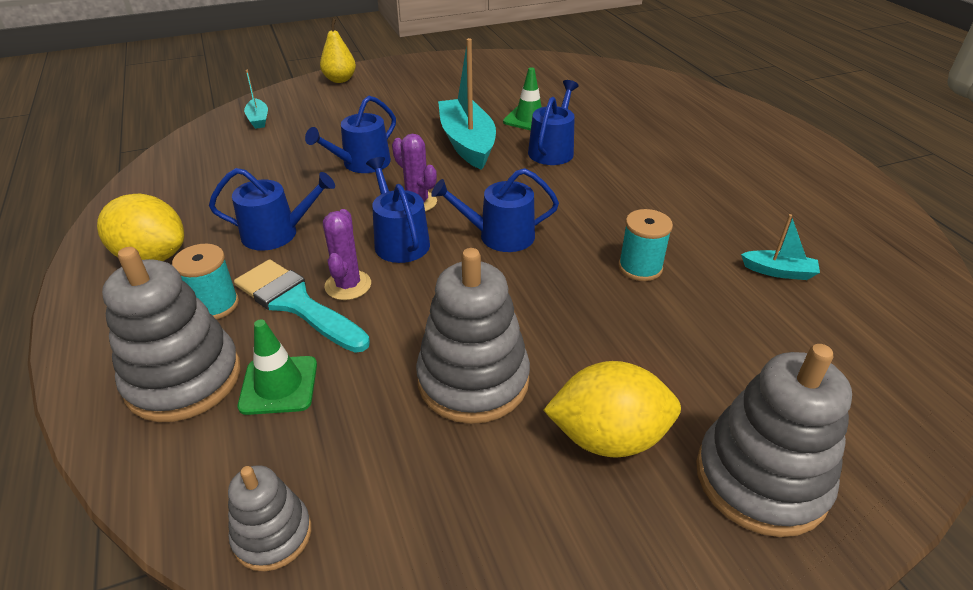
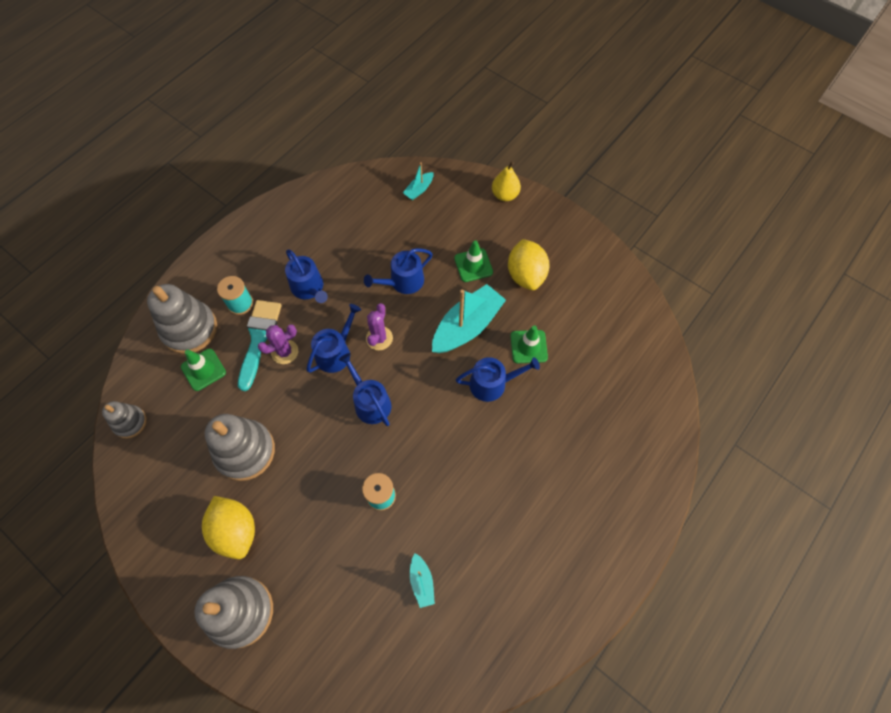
camera: 60 degrees right, 25 degrees up
yellow lemon [97,194,184,261] -> yellow lemon moved to [508,239,549,290]
blue watering can [305,96,396,173] -> blue watering can turned 45 degrees counterclockwise [364,248,433,294]
none -> green traffic cone [454,240,493,282]

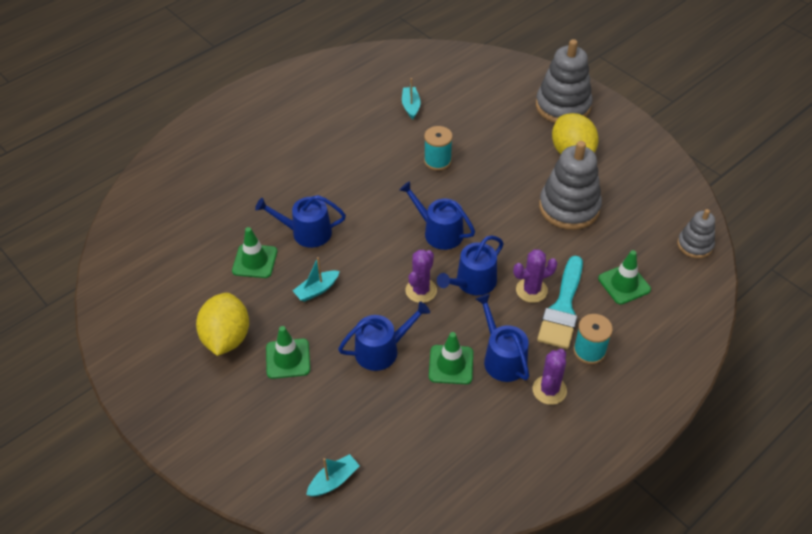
camera: 170 degrees left, 15 degrees down
grey stacking toy [147,284,217,354] -> none
blue watering can [339,353,391,426] -> blue watering can turned 150 degrees clockwise [399,181,475,250]
turquoise boat [432,284,506,353] -> turquoise boat [293,257,340,302], size x0.48
yellow pear [492,162,521,201] -> none
none -> green traffic cone [429,332,473,384]
none -> purple cactus [533,349,567,405]

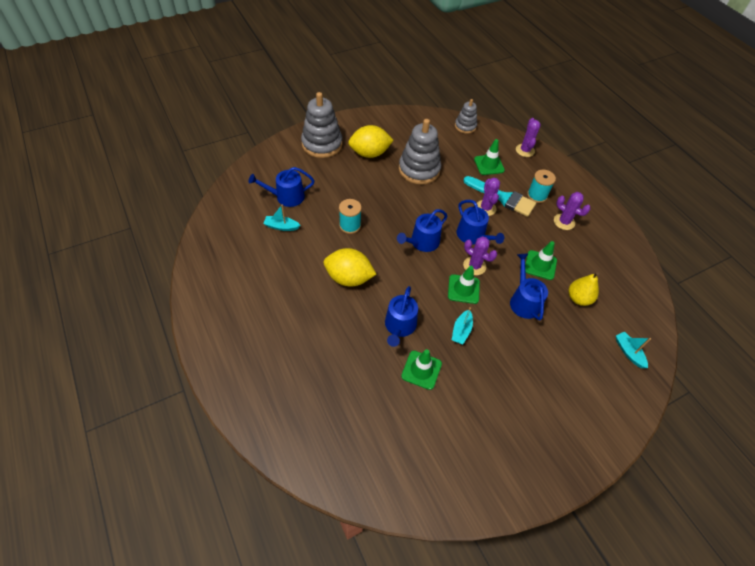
camera: 80 degrees left, 5 degrees up
yellow lemon [196,293,249,356] -> yellow lemon moved to [324,248,376,287]
green traffic cone [266,326,310,379] -> green traffic cone moved to [448,266,480,304]
turquoise boat [293,257,340,302] -> turquoise boat turned 45 degrees clockwise [452,307,473,344]
blue watering can [476,294,529,382] -> blue watering can moved to [249,167,314,207]
none -> purple cactus [516,118,541,157]
none -> yellow pear [569,272,599,306]

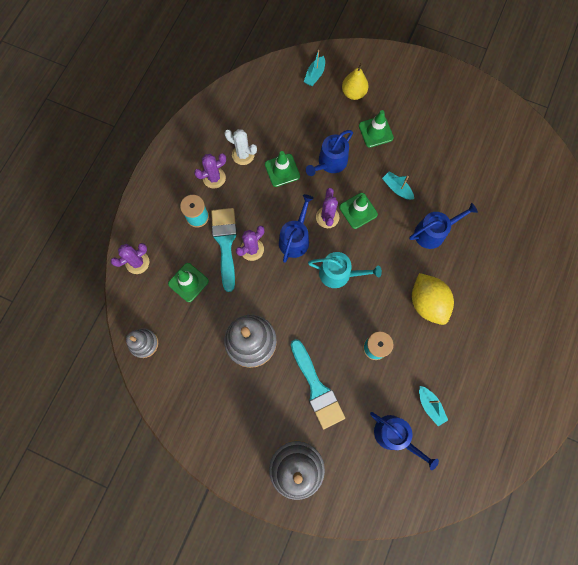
camera: 125 degrees left, 20 degrees up
yellow lemon [348,125,394,158] -> none
blue watering can [397,209,447,252] -> turquoise watering can [308,252,382,288]
green traffic cone [401,349,442,390] -> green traffic cone moved to [359,110,394,148]
turquoise boat [452,307,473,344] -> turquoise boat turned 120 degrees counterclockwise [382,171,414,200]
purple cactus [554,192,591,230] -> purple cactus turned 60 degrees clockwise [194,153,226,189]
yellow pear [569,272,599,306] -> yellow pear moved to [342,63,368,100]
none -> white cactus [224,129,257,165]
none -> turquoise brush [291,339,345,429]

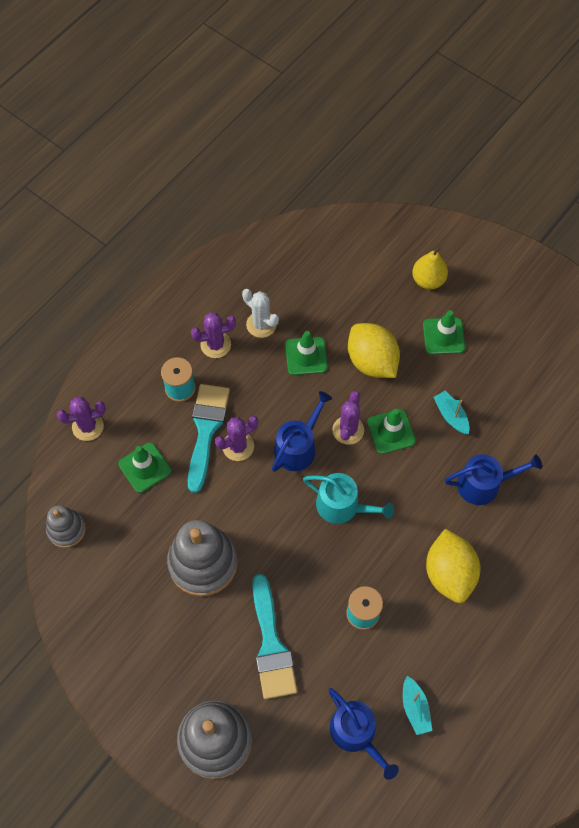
camera: 15 degrees right, 10 degrees down
turquoise boat [304,50,325,86] -> none
blue watering can [306,130,353,176] -> yellow lemon [348,323,400,378]

